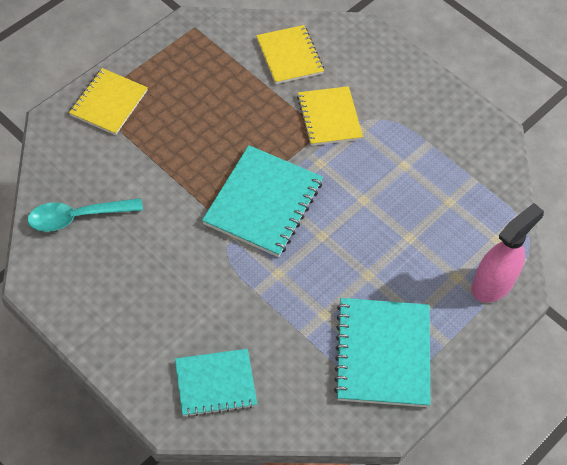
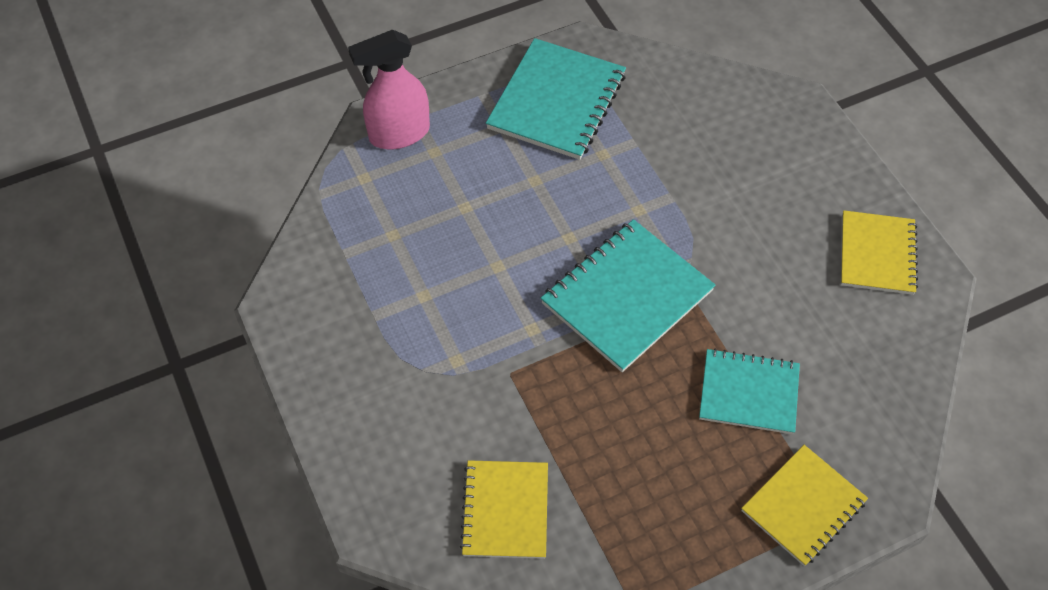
camera: 155 degrees left, 0 degrees up
turquoise spoon [27,198,143,232] -> none
turquoise notebook [175,349,257,417] -> turquoise notebook moved to [699,348,800,434]
yellow notebook [297,86,363,146] -> yellow notebook moved to [841,210,918,295]

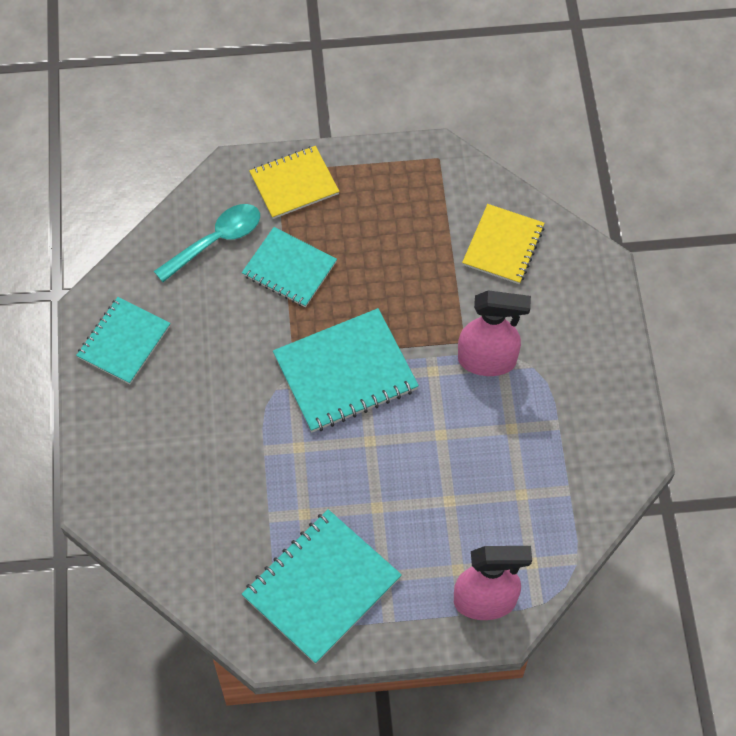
camera: 160 degrees left, 5 degrees up
yellow notebook [841,210,918,295] -> turquoise notebook [76,297,171,384]
none -> turquoise spoon [154,204,260,282]
none -> pink spray bottle [458,290,531,376]

